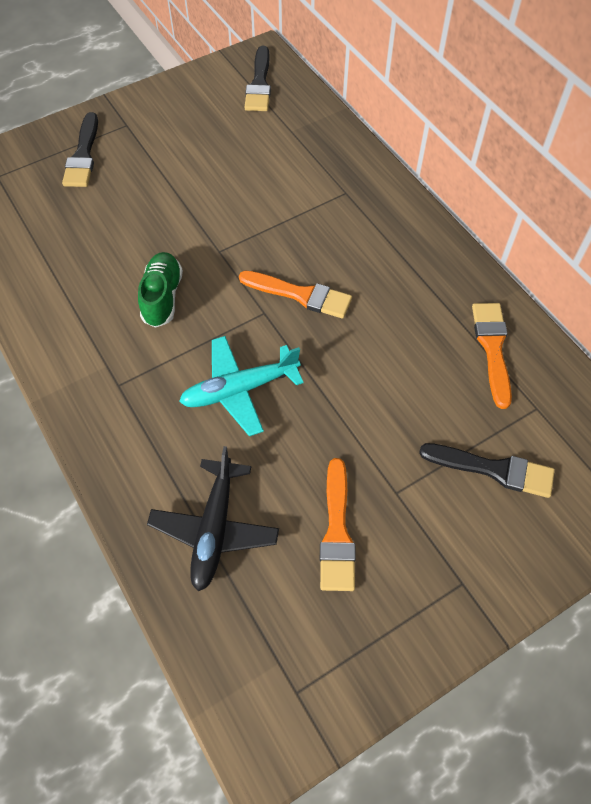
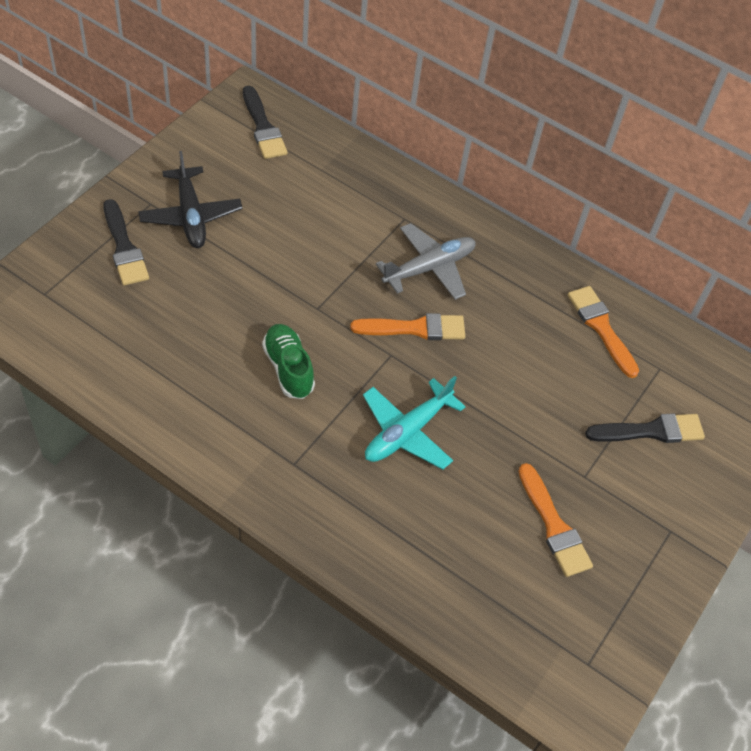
camera: 30 degrees left, 5 degrees down
black plane [147,446,279,591] -> black plane moved to [138,151,242,248]
none -> grey plane [376,223,476,300]

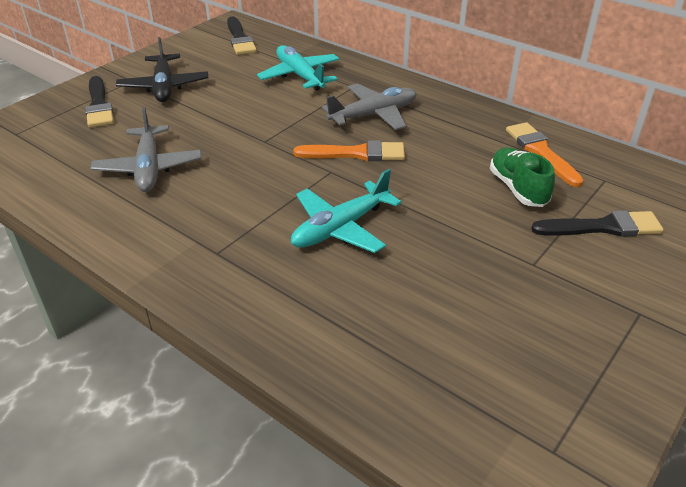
camera: 10 degrees right, 15 degrees down
green shoe [262,324,315,399] -> green shoe moved to [490,147,555,207]
orange brush [518,463,593,577] -> none
none -> grey plane [91,107,202,192]
none -> turquoise plane [257,45,340,91]

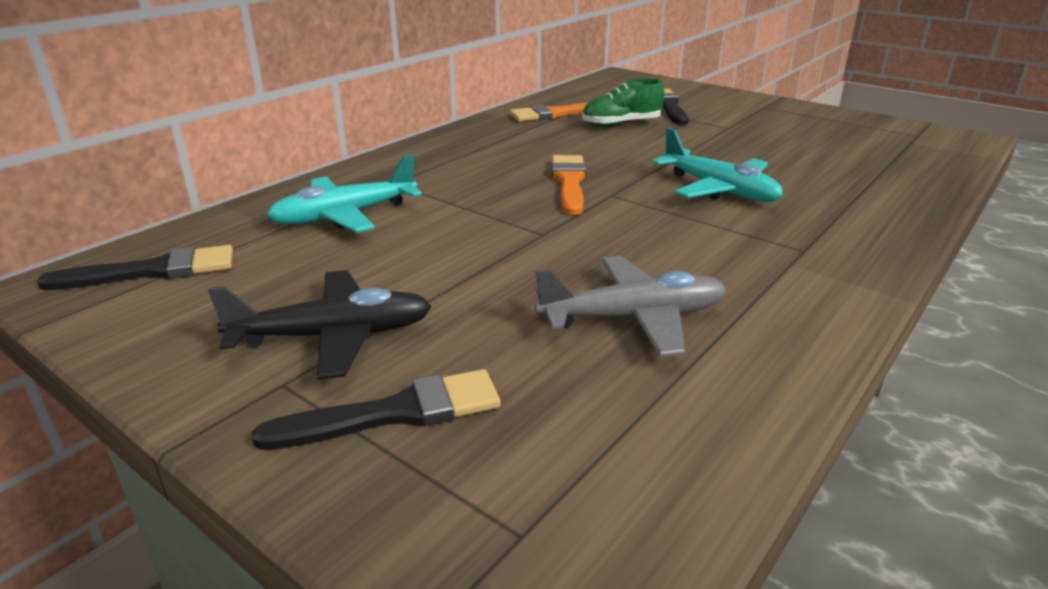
camera: 90 degrees left, 10 degrees down
grey plane [322,83,417,130] -> none

